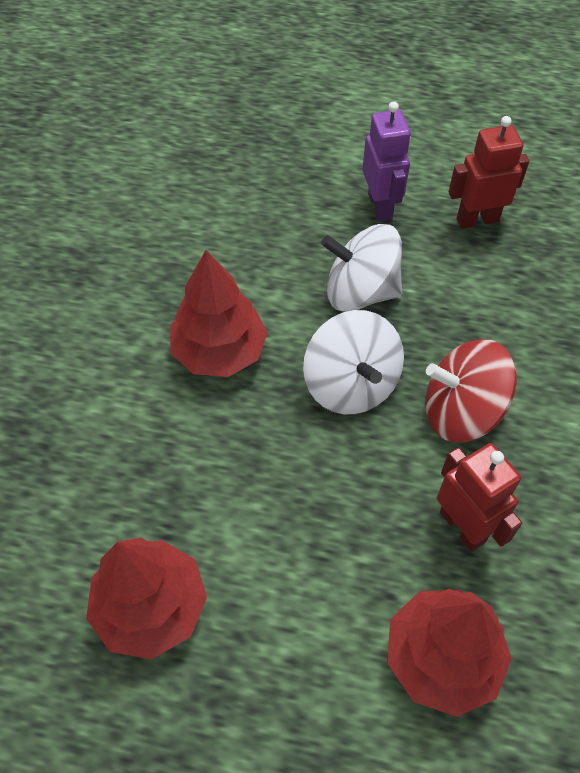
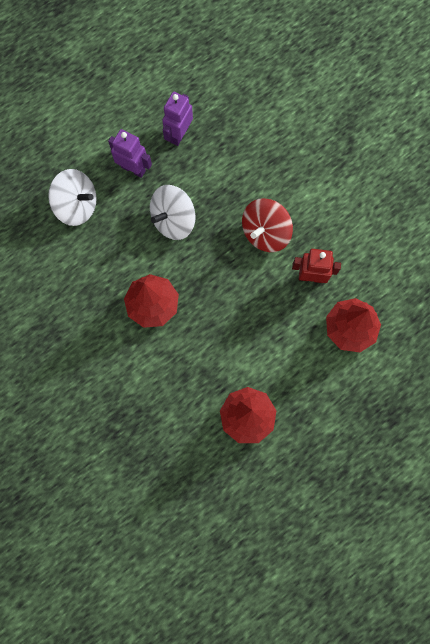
camera: 50 degrees left, 20 degrees up
white spinning top [303,310,404,414] -> white spinning top moved to [48,169,97,226]
red robot [448,116,529,229] -> purple robot [162,92,193,146]

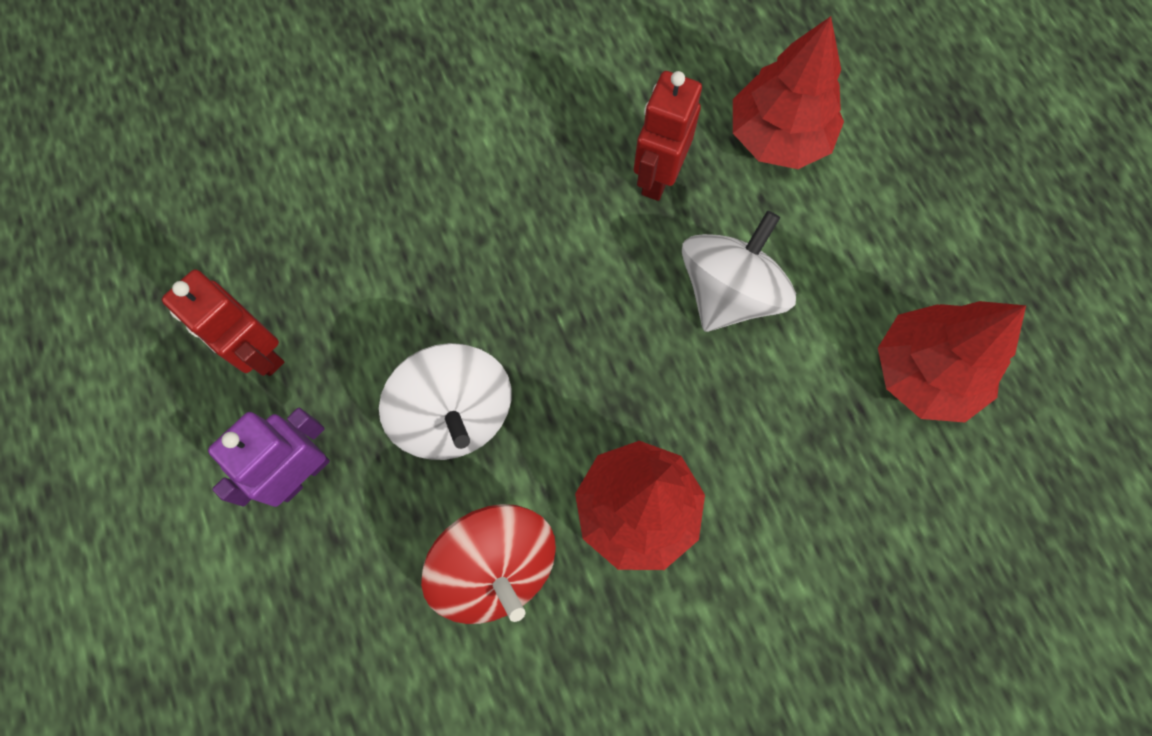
camera: 75 degrees left, 5 degrees down
white spinning top [48,169,97,226] -> white spinning top moved to [682,211,796,332]
purple robot [162,92,193,146] -> red robot [162,269,284,376]
red spinning top [242,198,293,252] -> red spinning top moved to [421,504,556,624]

